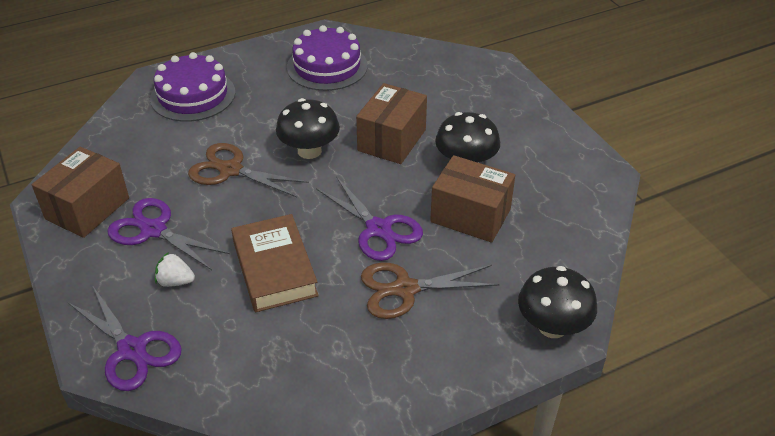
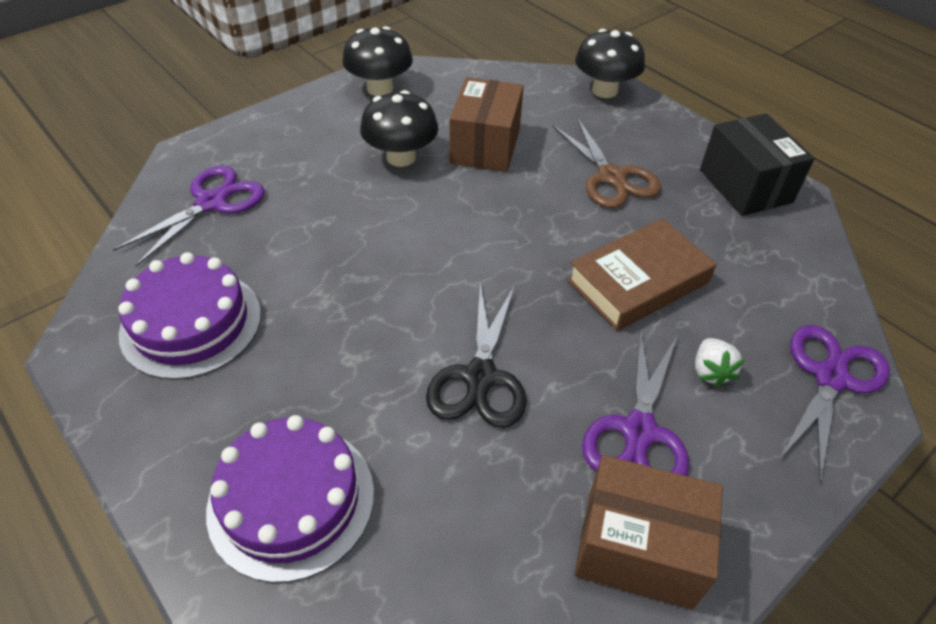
camera: 105 degrees left, 5 degrees up
brown scissors [188,143,309,197] -> black scissors [426,283,527,428]
black mushroom [276,98,340,159] -> black mushroom moved to [342,26,413,96]
purple scissors [316,176,423,261] -> purple scissors moved to [113,165,265,267]
brown box [356,83,427,164] -> none
none -> black box [700,113,815,216]

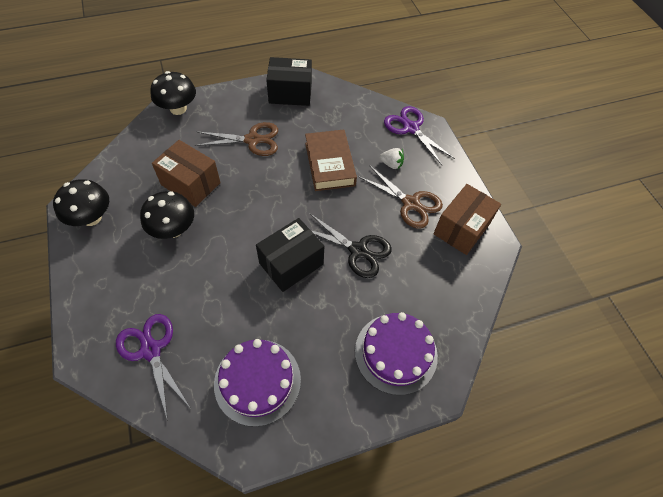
camera: 70 degrees left, 10 degrees up
purple scissors [582,327,689,476] -> brown scissors [358,165,443,229]
none -> black box [256,218,324,292]

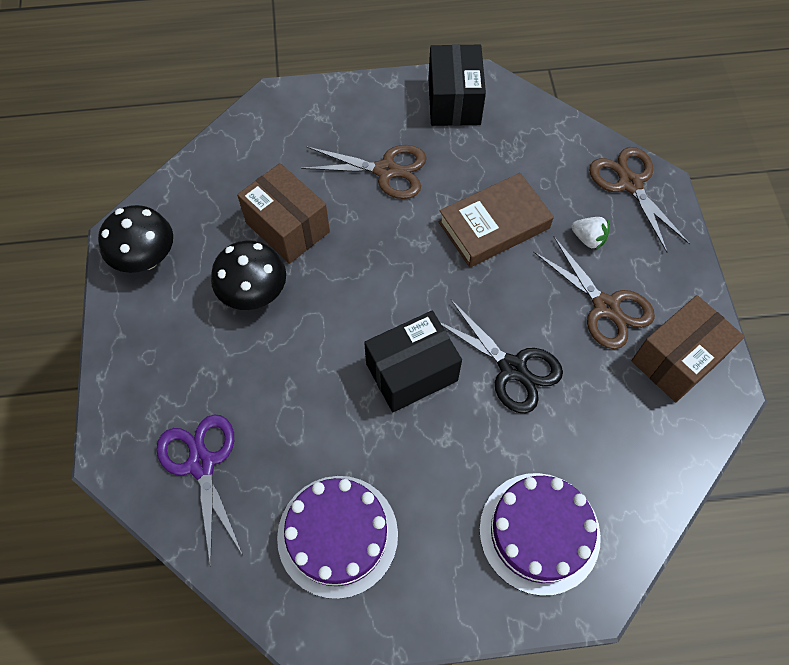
camera: 15 degrees right, 5 degrees up
black mushroom [150,71,196,115] -> none
black box [266,57,312,106] -> black box turned 75 degrees clockwise [428,44,486,126]
brown book [305,130,357,191] -> brown book turned 60 degrees clockwise [439,173,554,267]
purple scissors [384,106,455,165] -> brown scissors [589,147,690,252]

